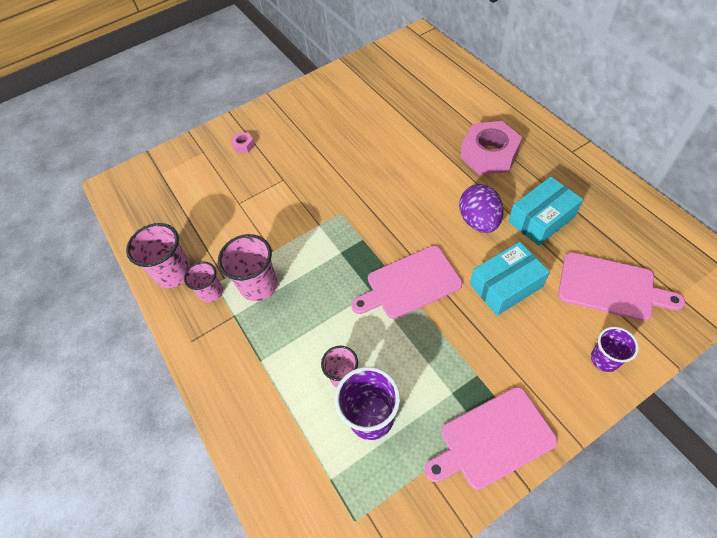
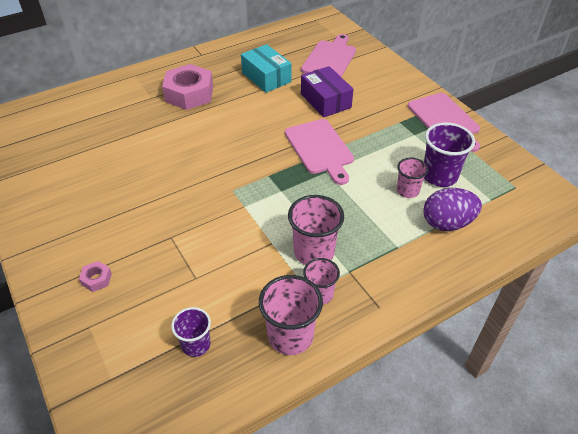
camera: 95 degrees left, 10 degrees down
purple egg [459,184,503,233] -> purple egg moved to [423,188,482,231]
turquoise box [470,242,550,316] -> purple box [301,66,353,118]
purple cup [591,327,639,372] -> purple cup moved to [171,307,211,357]

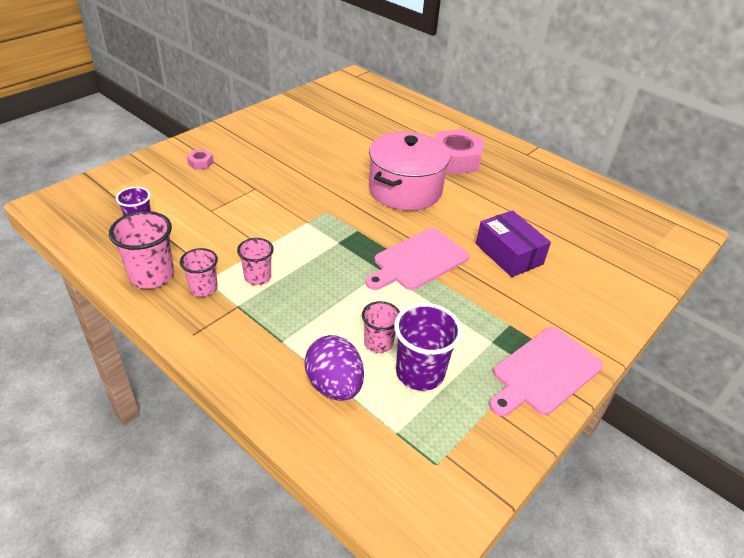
camera: 70 degrees right, 5 degrees down
turquoise box [241,44,292,93] -> none
pink cup [288,195,344,265] -> pink cup [237,238,274,285], size x0.62
pink cutting board [301,34,356,77] -> none
purple box [301,66,353,118] -> purple box turned 75 degrees counterclockwise [476,210,551,277]
none -> pink pot [369,131,450,211]

